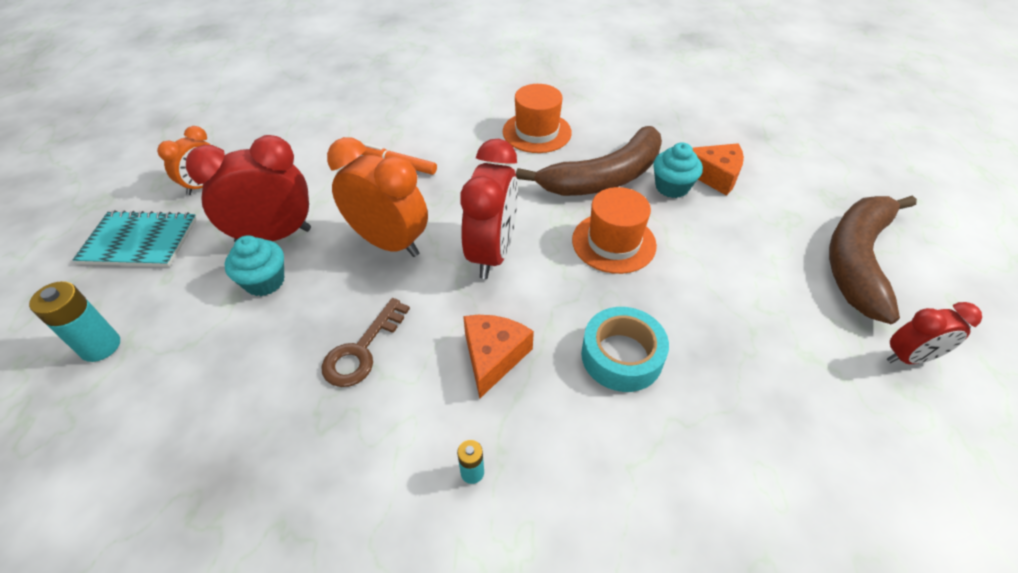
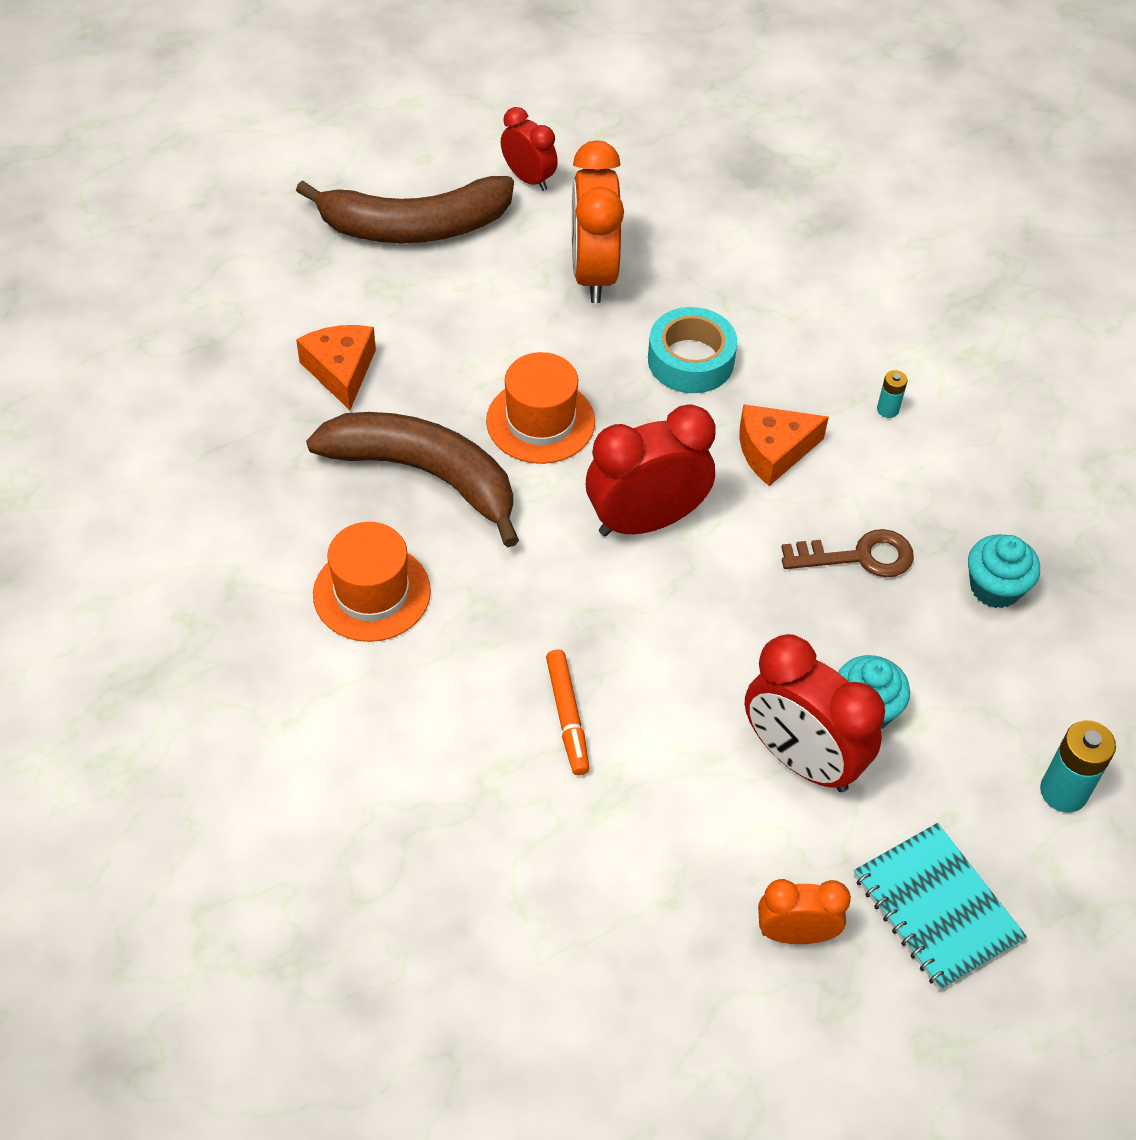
camera: 125 degrees left, 5 degrees up
orange clock [327,137,428,257] -> orange clock moved to [572,141,624,303]
turquoise cupcake [653,142,703,198] -> turquoise cupcake moved to [968,534,1040,608]

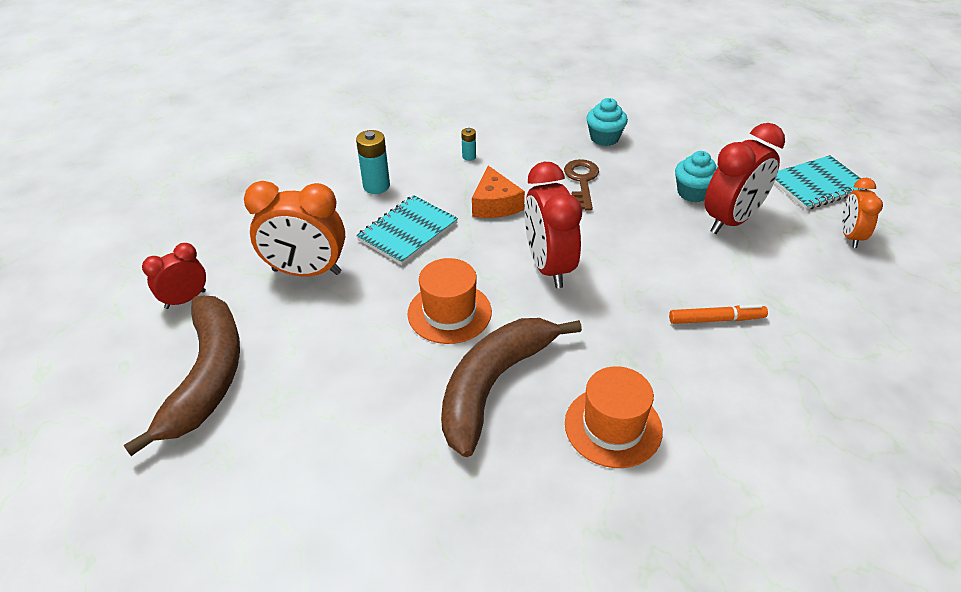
camera: 80 degrees left, 10 degrees down
orange cheese [296,325,376,410] -> none
turquoise tape [648,307,737,393] -> turquoise notebook [356,195,458,265]
turquoise battery [1040,720,1116,812] -> turquoise battery moved to [356,130,390,194]

